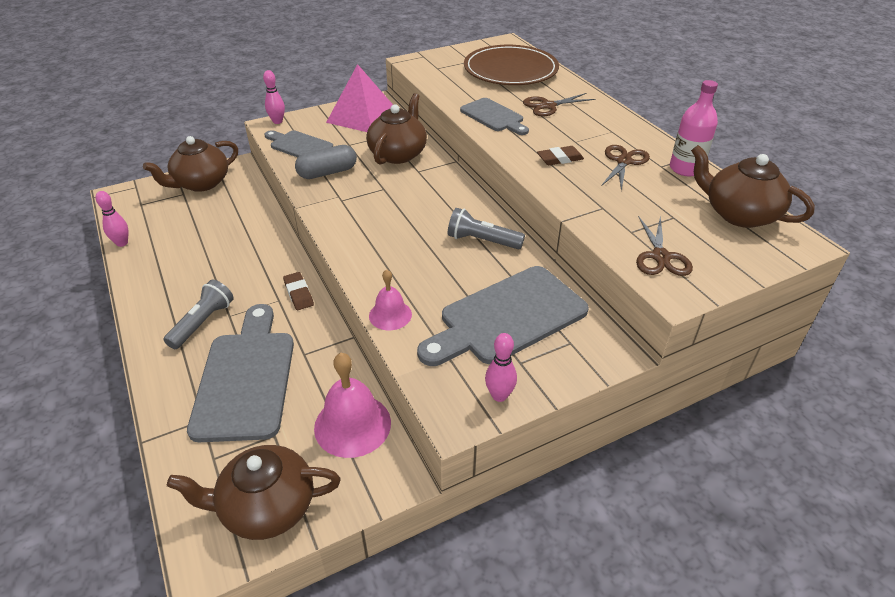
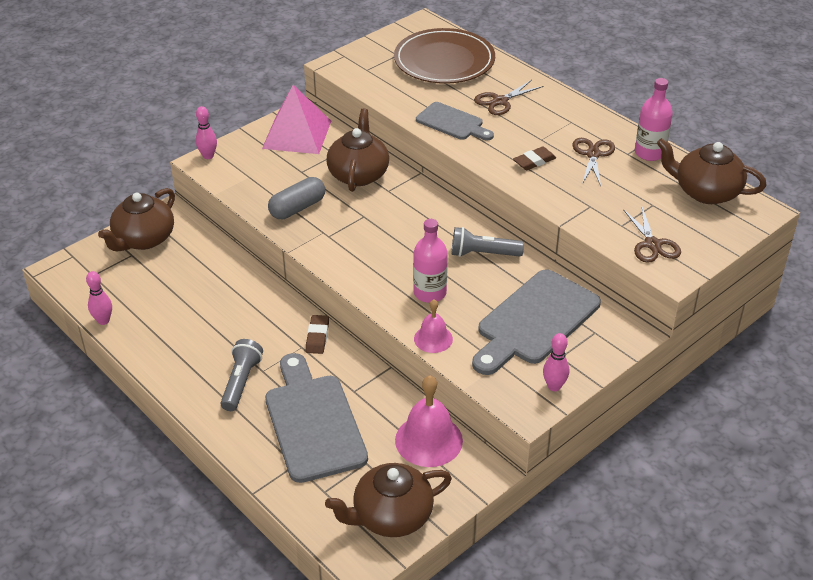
camera: 15 degrees left, 0 degrees up
grey cutting board [264,130,333,157] -> none
brown eraser [283,272,314,310] -> brown eraser turned 45 degrees clockwise [306,315,329,354]
none -> pink bottle [413,219,448,303]

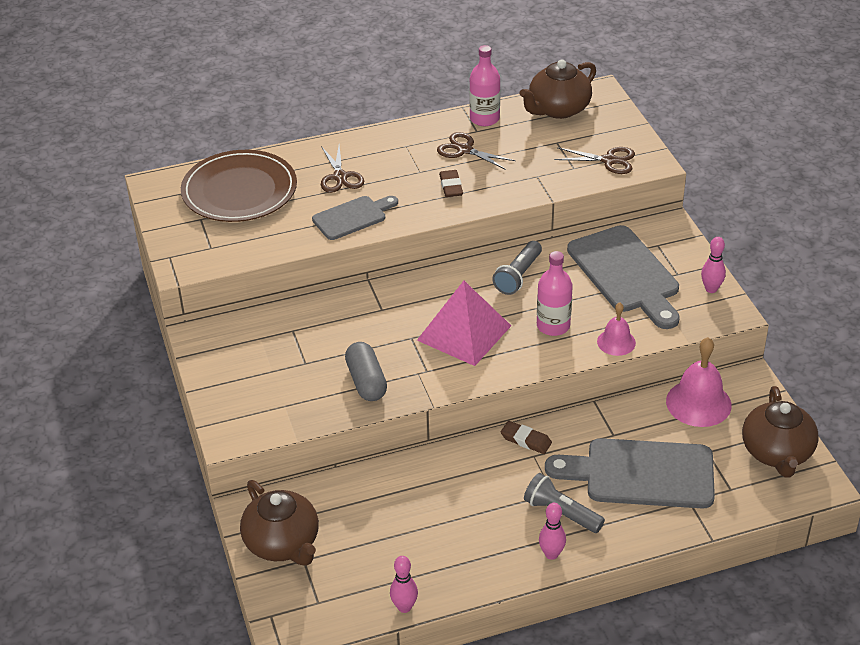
camera: 65 degrees left, 0 degrees up
pink bowling pin [196,106,217,159] -> pink bowling pin moved to [539,503,566,560]
pink pyramid [262,85,331,154] -> pink pyramid moved to [417,281,511,366]
brown teapot [326,109,389,192] -> none

